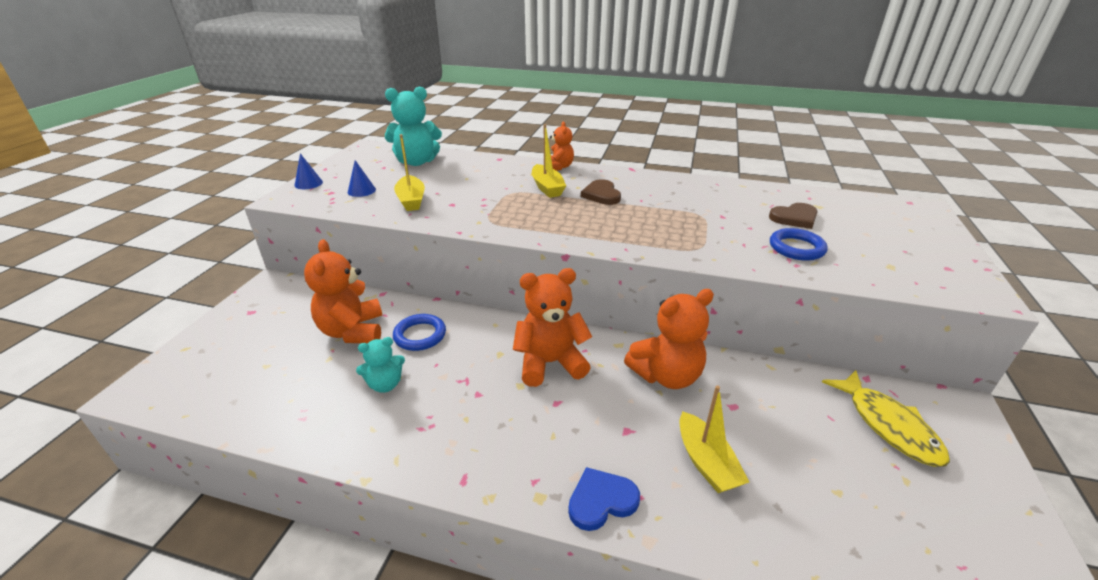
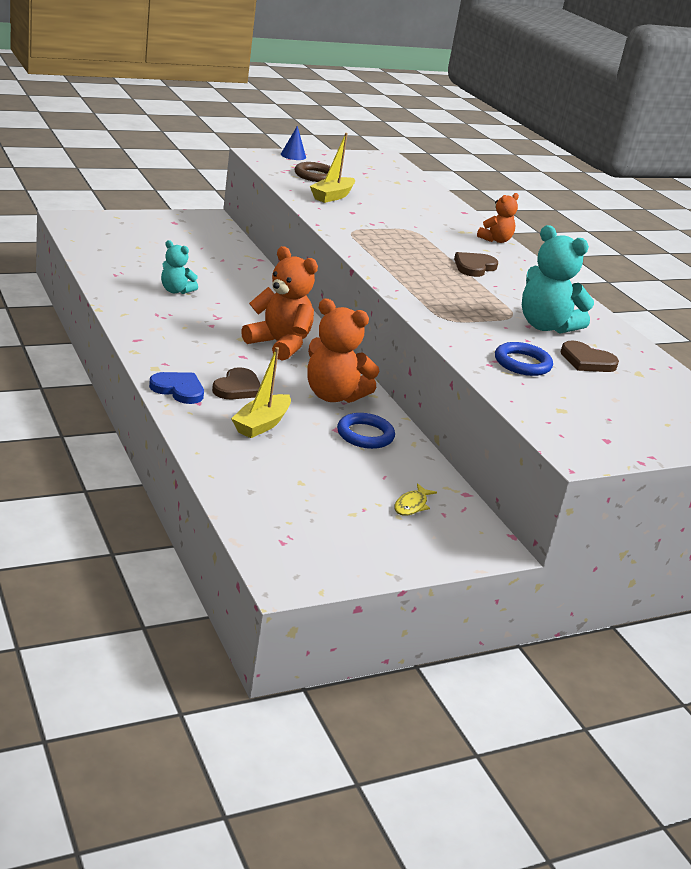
camera: 45 degrees right, 5 degrees down
orange teddy bear [304,239,382,343] -> none
blue cone [348,160,376,197] -> brown ring [295,162,331,182]
turquoise teddy bear [385,87,442,166] -> turquoise teddy bear moved to [522,225,594,334]
blue ring [393,314,446,351] -> blue ring moved to [337,413,395,449]
yellow boat [532,124,566,198] -> none
yellow fish [822,370,950,467] -> yellow fish [394,483,437,516], size x0.50
none -> brown heart [212,367,260,399]

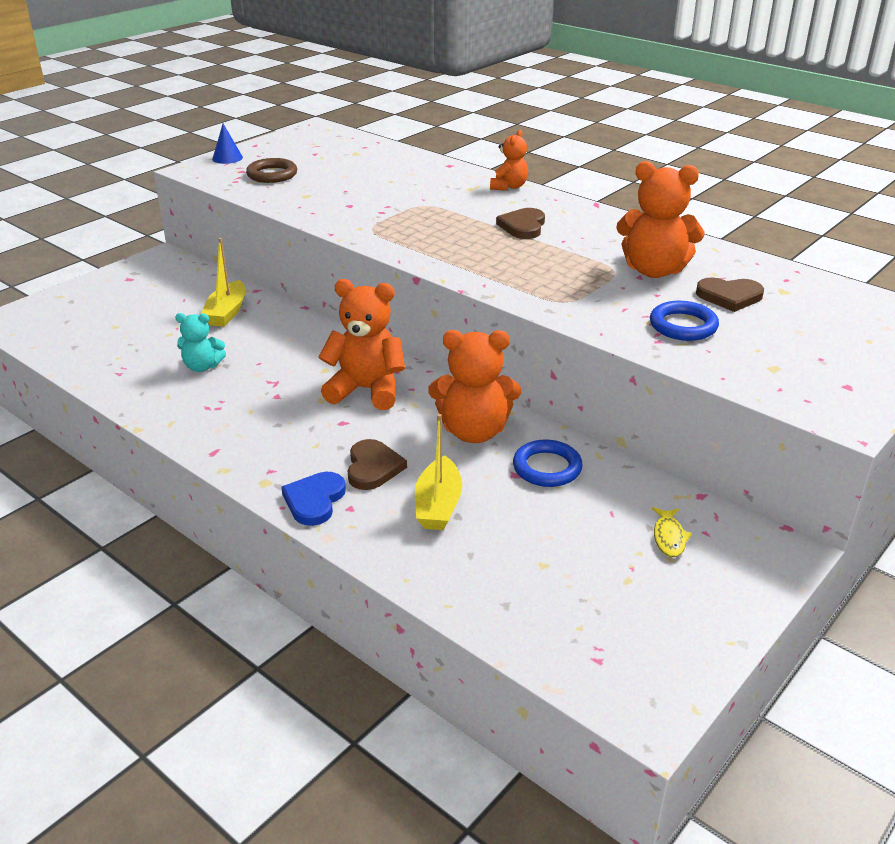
camera: 20 degrees left, 5 degrees up
blue heart [149,372,204,404] -> blue heart turned 75 degrees counterclockwise [281,472,346,526]
yellow boat [310,133,355,203] -> yellow boat moved to [201,238,245,327]
turquoise teddy bear [522,225,594,334] -> orange teddy bear [616,161,705,278]

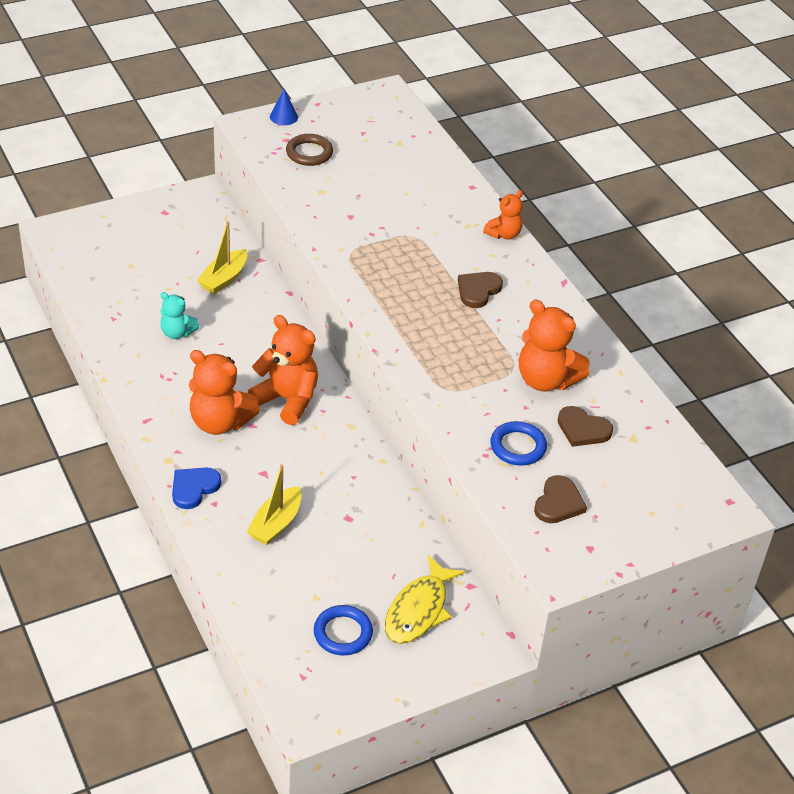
camera: 20 degrees right, 10 degrees up
brown heart [348,439,407,490] -> brown heart moved to [534,475,587,523]
orange teddy bear [428,330,521,443] -> orange teddy bear moved to [189,350,260,435]
blue ring [513,439,583,487] -> blue ring moved to [314,605,373,656]
yellow fish [652,507,692,558] -> yellow fish [385,555,465,644], size x2.01

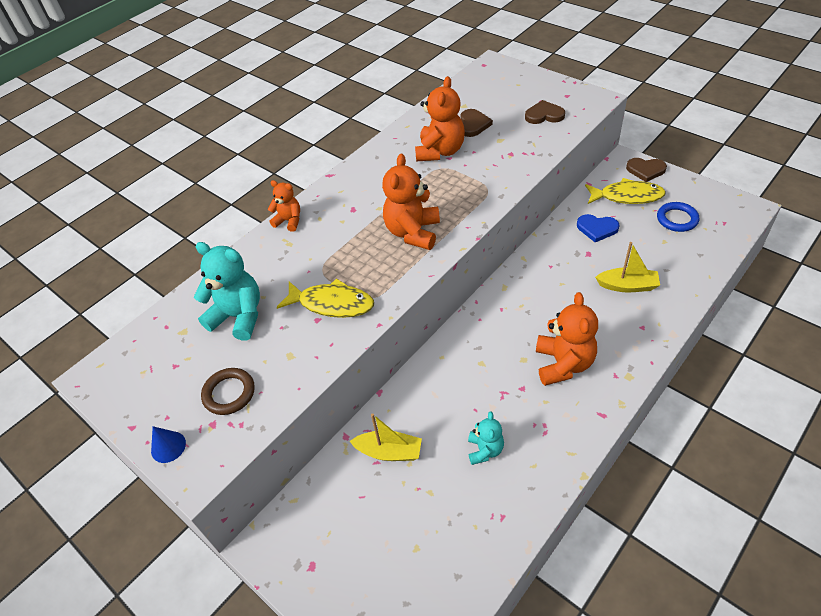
camera: 105 degrees left, 5 degrees up
blue heart [172,467,221,509] -> blue heart moved to [577,214,619,242]
orange teddy bear [248,315,318,425] -> orange teddy bear moved to [382,153,440,250]
brown heart [458,272,503,308] -> brown heart moved to [626,158,667,182]
blue ring [490,421,547,466] -> none
none -> turquoise teddy bear [194,242,260,341]
none -> yellow fish [276,278,374,318]

